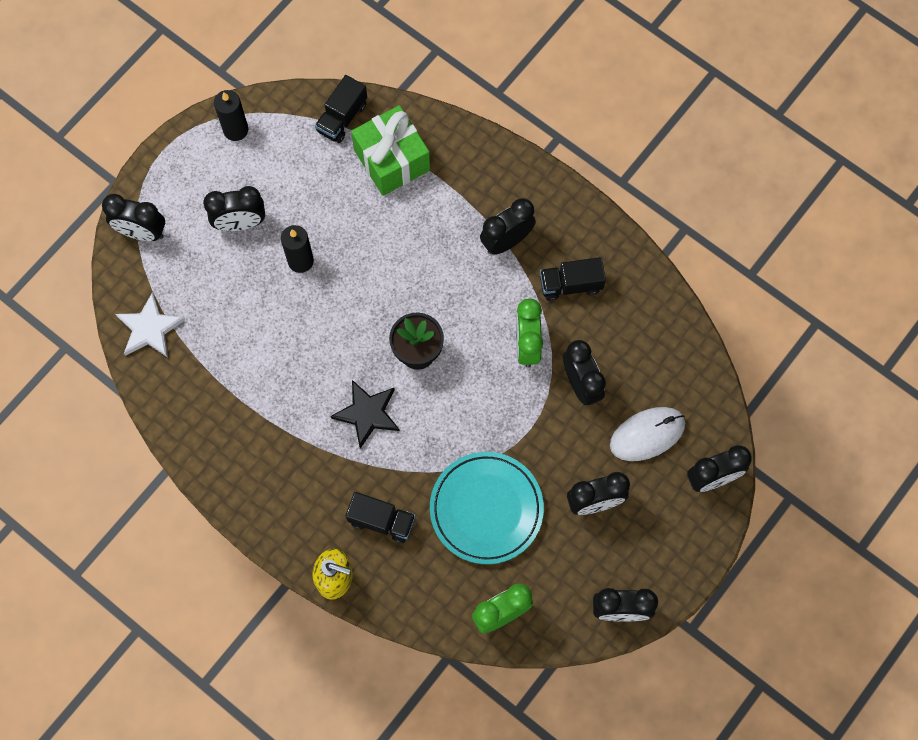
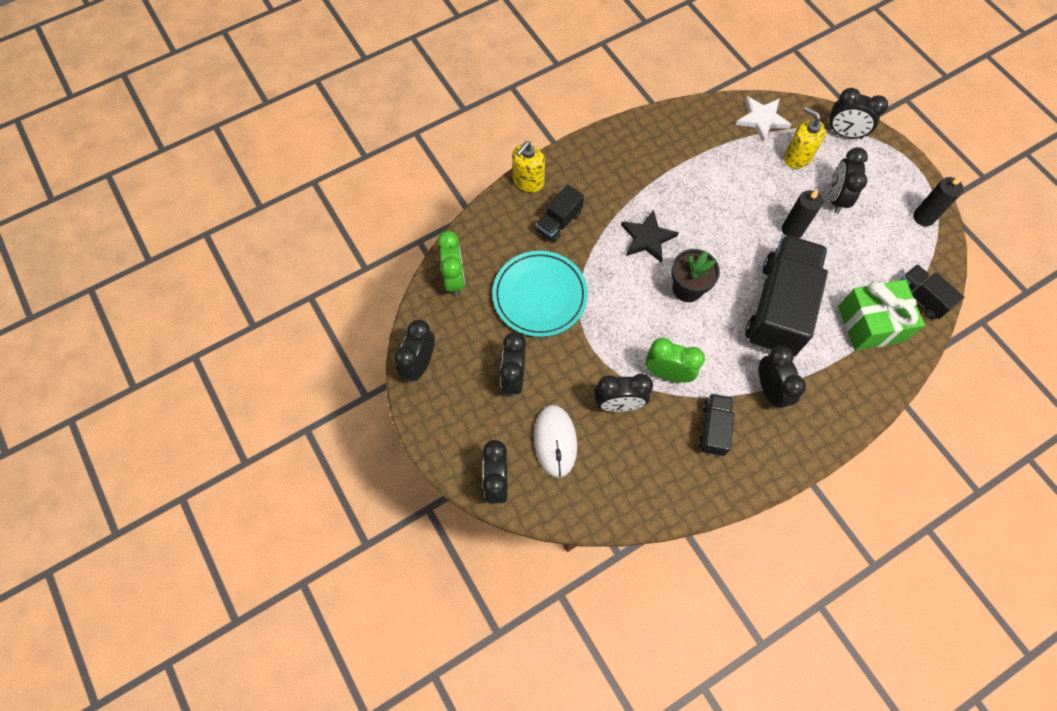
camera: 110 degrees right, 5 degrees down
black clock [102,194,165,241] -> black clock turned 105 degrees counterclockwise [827,88,888,139]
none -> black truck [745,235,828,356]
none -> yellow soap dispenser [784,106,826,169]

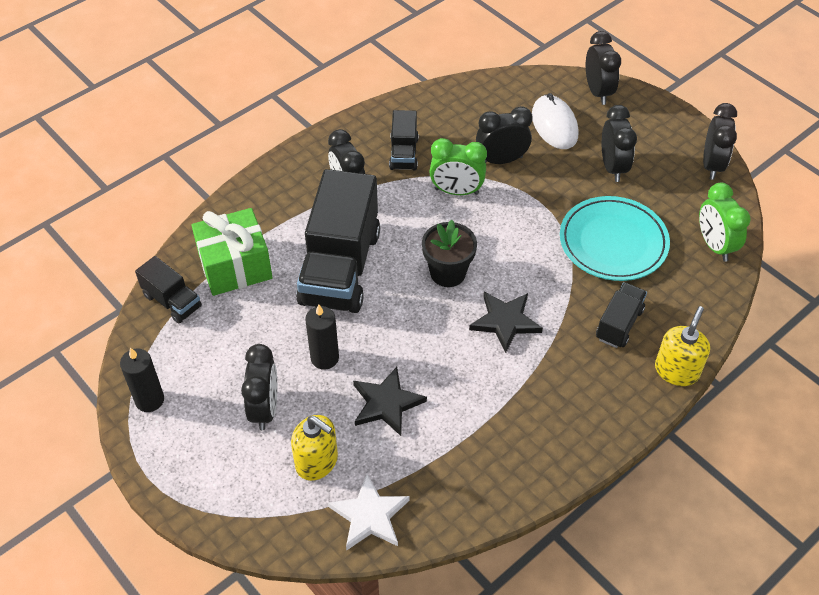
camera: 170 degrees right, 15 degrees down
black clock [827,88,888,139] -> none
none -> black star [353,367,427,436]

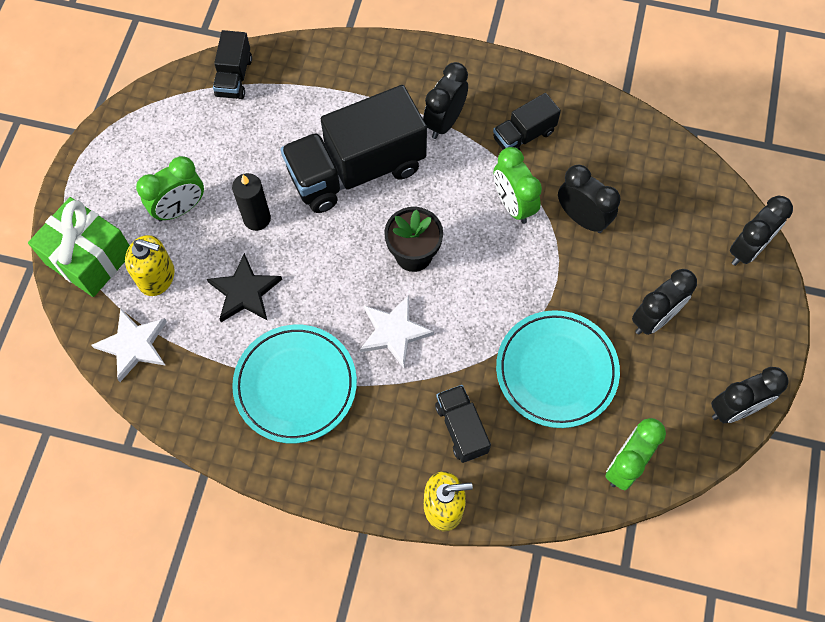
camera: 55 degrees right, 15 degrees up
black candle [120,348,164,412] -> none
green gift [192,208,273,296] -> green gift moved to [28,197,130,297]
black clock [241,344,277,430] -> green clock [136,156,204,222]
yellow soap dispenser [291,415,338,481] -> yellow soap dispenser turned 75 degrees counterclockwise [125,235,175,296]
black star [469,292,543,353] -> white star [360,295,434,368]
white mouse [532,93,579,149] -> none
black truck [596,282,647,348] -> black truck turned 105 degrees counterclockwise [435,385,491,463]
none -> turquoise plate [232,325,357,443]

